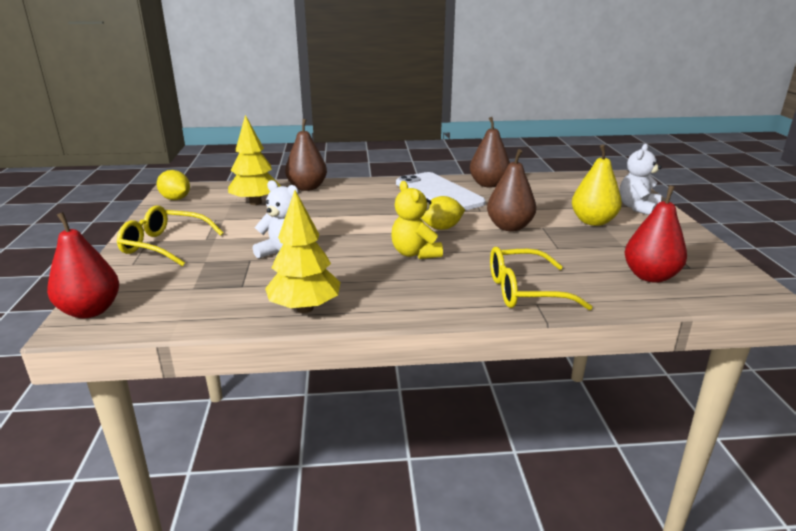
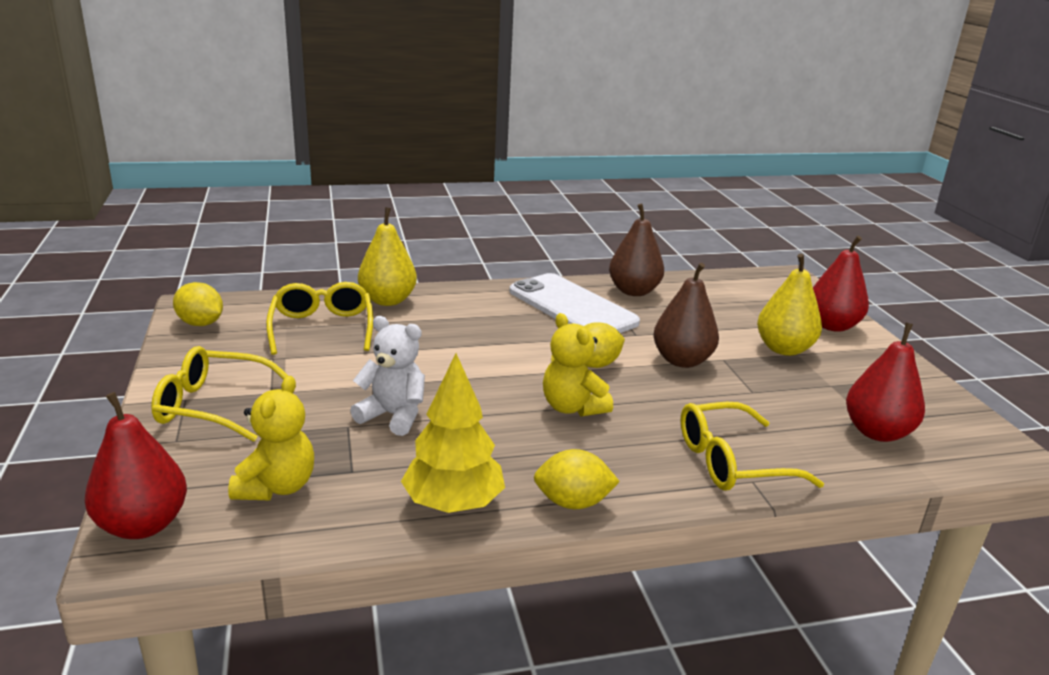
camera: 10 degrees left, 0 degrees up
yellow tree [228,115,281,205] -> yellow glasses [266,282,373,355]
brown pear [285,119,327,191] -> yellow pear [358,207,417,306]
white teddy bear [619,144,662,215] -> red pear [813,236,869,332]
none -> yellow teddy bear [228,376,314,500]
none -> yellow lemon [534,449,620,509]

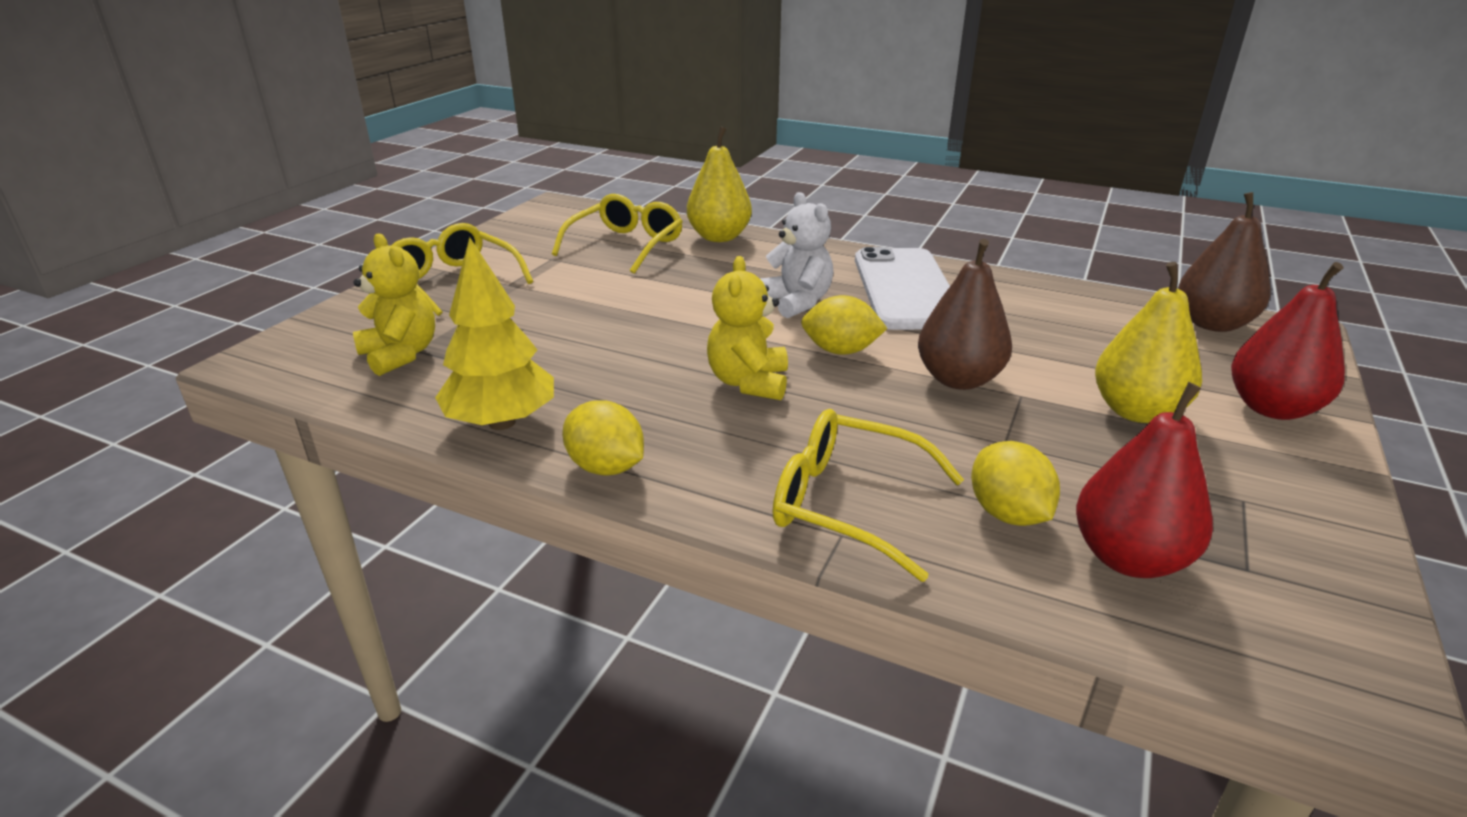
camera: 40 degrees right, 5 degrees up
red pear [85,392,187,539] -> none
yellow lemon [173,282,223,326] -> yellow lemon moved to [971,441,1060,526]
yellow teddy bear [228,376,314,500] -> yellow teddy bear turned 90 degrees counterclockwise [353,234,435,376]
white teddy bear [350,316,425,436] -> white teddy bear moved to [760,192,833,318]
brown pear [609,204,664,296] -> brown pear moved to [1178,192,1270,332]

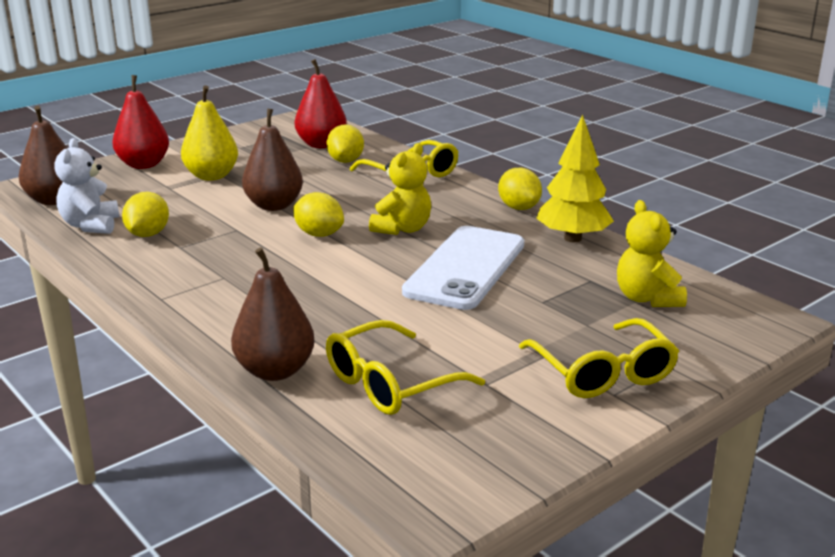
camera: 155 degrees left, 5 degrees down
yellow pear [687,126,752,242] -> brown pear [231,247,315,381]
white teddy bear [760,192,833,318] -> white teddy bear moved to [54,138,119,234]
white phone [855,247,950,330] -> white phone moved to [402,226,524,310]
none -> yellow lemon [122,192,169,237]

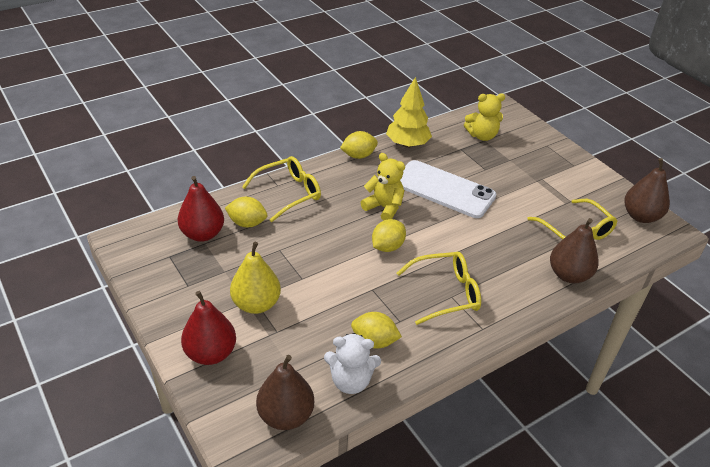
camera: 85 degrees left, 15 degrees up
brown pear [242,109,303,211] -> brown pear moved to [624,158,670,223]
yellow glasses [519,318,679,398] -> yellow glasses moved to [397,252,481,325]

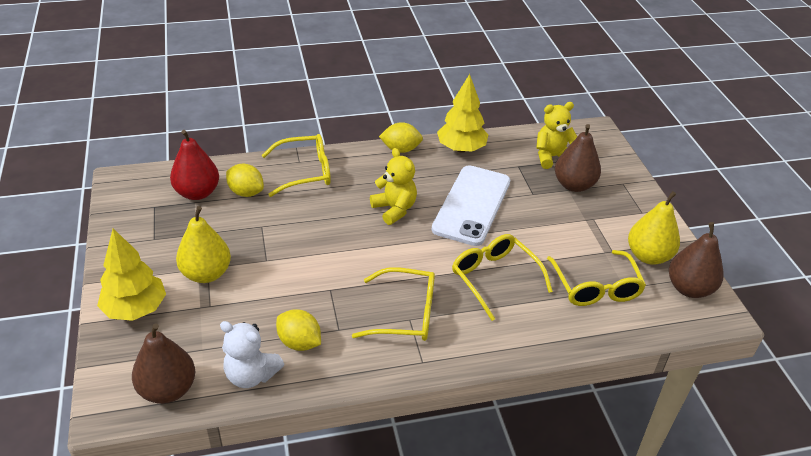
camera: 20 degrees right, 0 degrees up
red pear [181,291,236,365] -> yellow tree [97,229,166,321]
yellow lemon [372,219,406,252] -> none
white phone [400,160,496,218] -> white phone turned 60 degrees clockwise [432,165,510,246]
yellow teddy bear [464,93,505,141] -> yellow teddy bear turned 150 degrees clockwise [536,102,577,169]
brown pear [550,218,599,283] -> brown pear moved to [555,124,601,192]
none -> yellow glasses [452,234,553,321]
none -> yellow pear [628,191,680,265]

